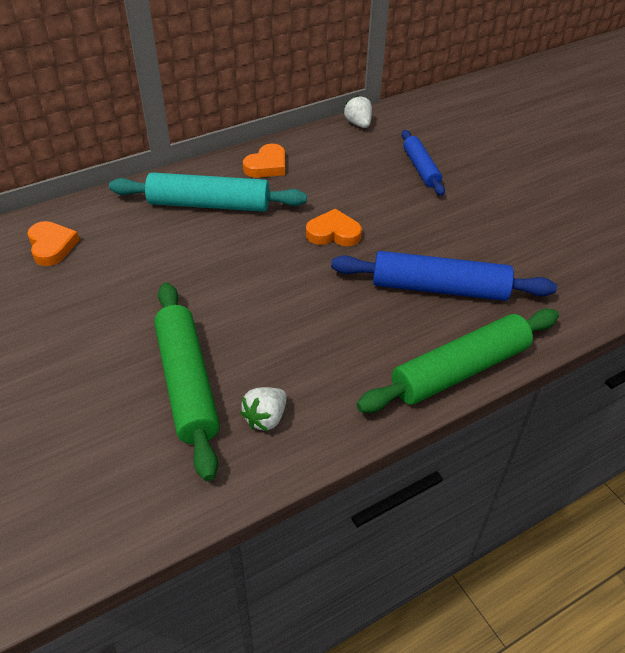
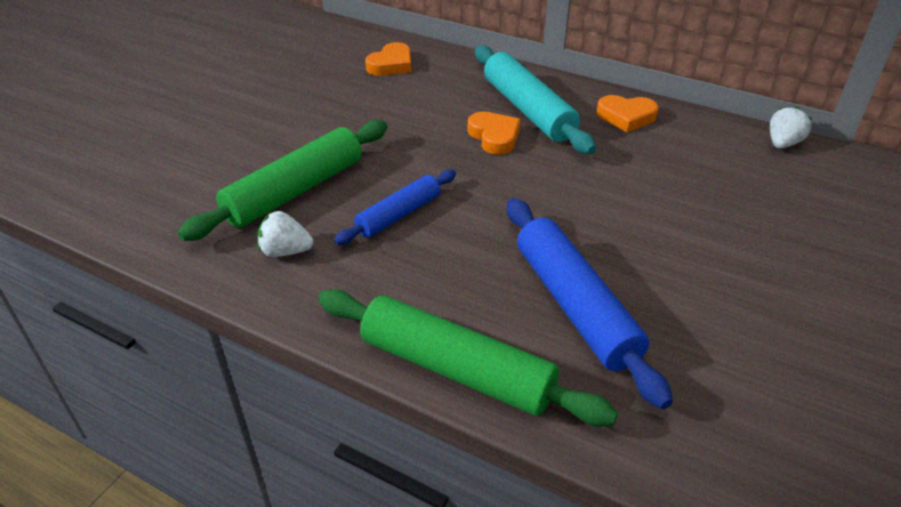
camera: 60 degrees right, 5 degrees down
orange heart [306,209,362,246] -> orange heart moved to [468,111,521,155]
blue rolling pin [402,130,445,196] -> blue rolling pin moved to [334,170,456,245]

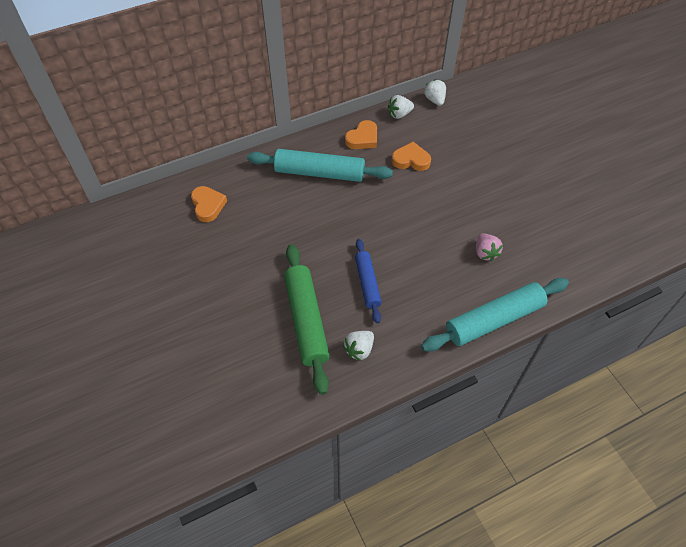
camera: 55 degrees left, 15 degrees up
green rolling pin [318,289,618,426] -> turquoise rolling pin [421,278,569,352]
orange heart [468,111,521,155] -> orange heart moved to [392,142,431,171]
blue rolling pin [507,198,673,409] -> pink strawberry [476,233,503,262]
none -> white strawberry [388,95,414,119]

